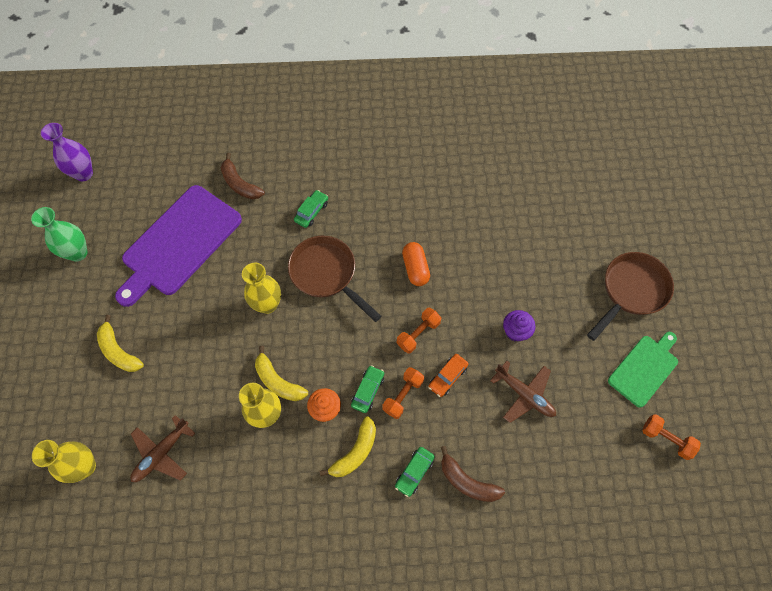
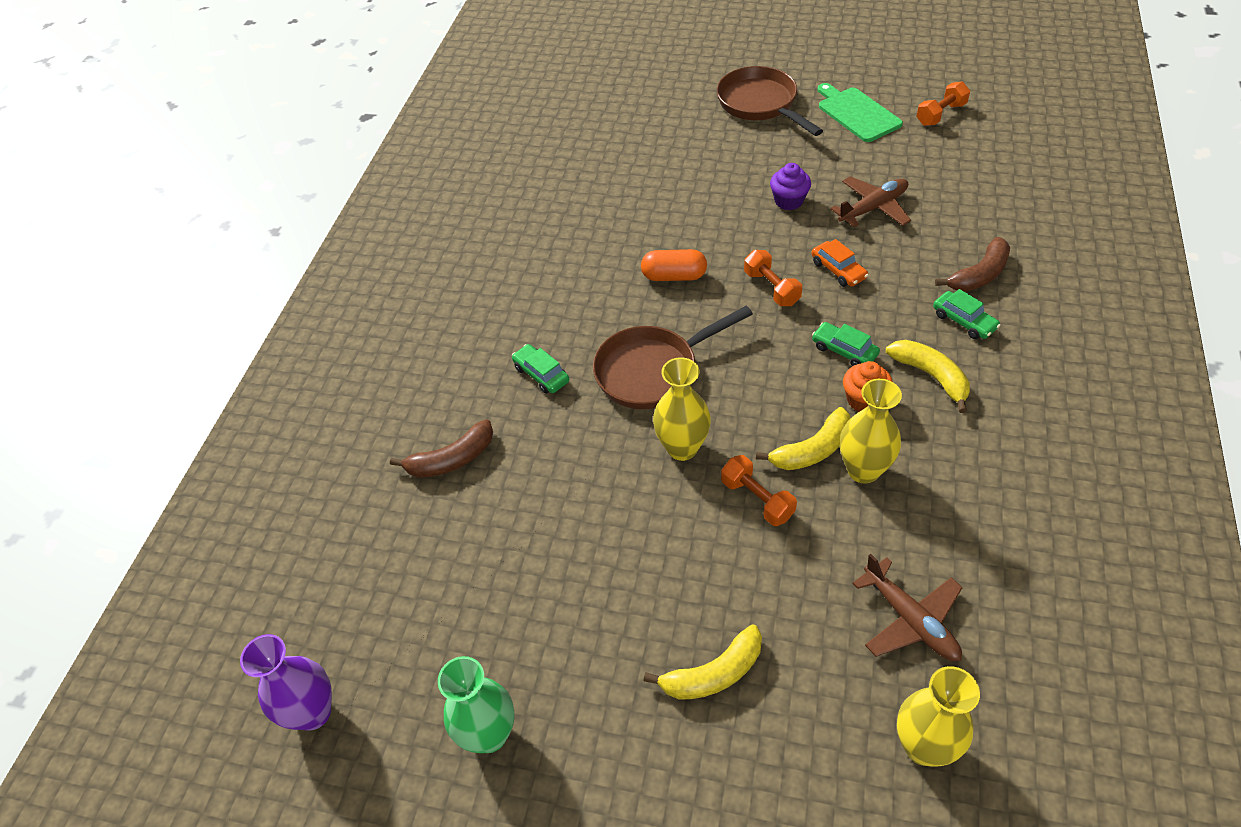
camera: 70 degrees left, 15 degrees down
purple cutting board [115,185,242,307] -> none
orange dumbbell [382,367,424,419] -> orange dumbbell moved to [721,455,797,526]

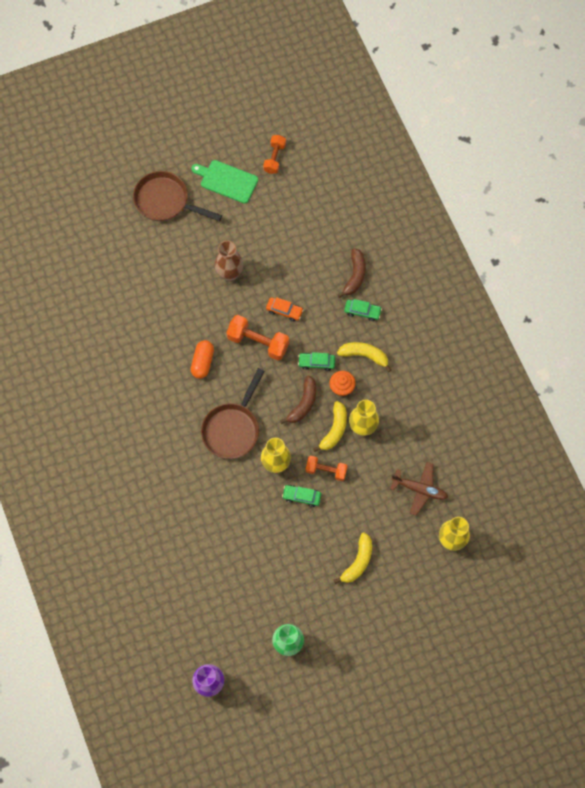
camera: 40 degrees left, 20 degrees up
brown banana [390,419,493,478] -> brown banana moved to [280,375,317,424]
green car [512,344,569,394] -> green car moved to [282,485,321,507]
orange capsule [641,249,707,281] -> orange capsule turned 45 degrees counterclockwise [191,340,214,379]
orange dumbbell [744,250,802,306] -> orange dumbbell [226,315,289,360], size x1.54
purple cupcake [770,163,811,210] -> brown vase [214,241,243,281]
brown plane [830,176,911,227] -> none

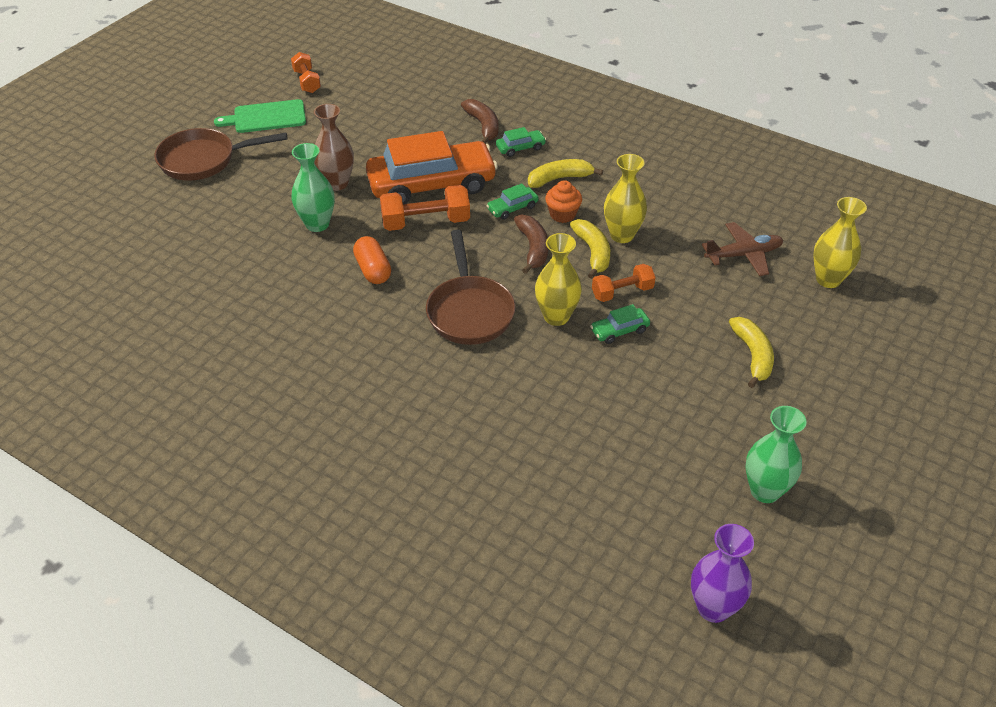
camera: 35 degrees left, 25 degrees down
orange car [266,297,304,321] -> orange car [366,131,498,204], size x2.48
none -> green vase [291,143,335,232]

